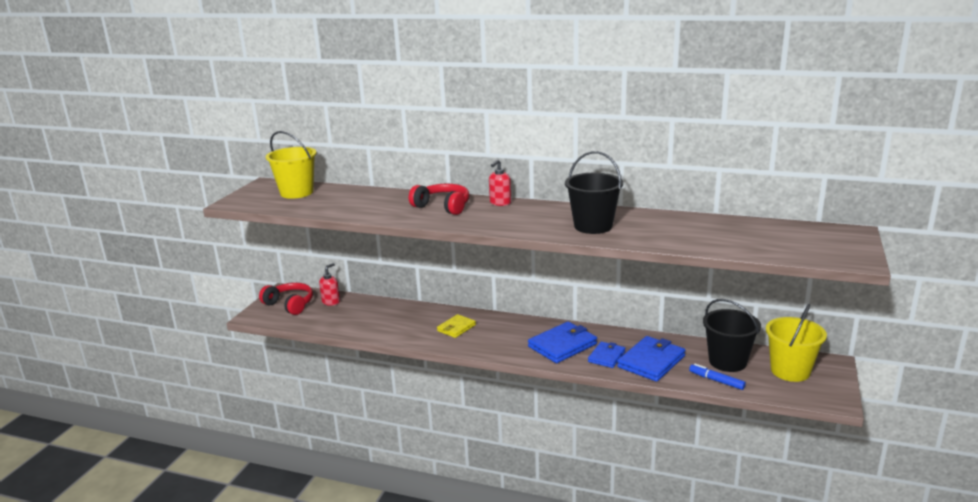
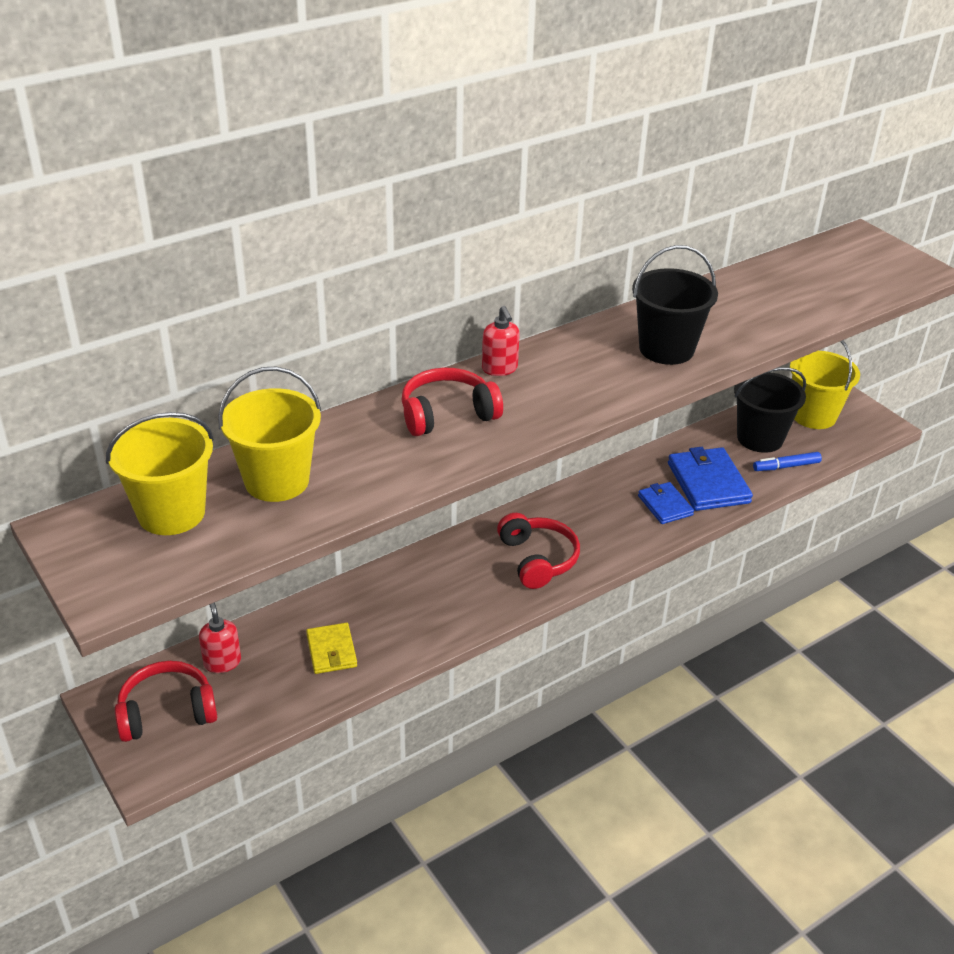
camera: 55 degrees left, 15 degrees up
yellow wallet [437,314,476,338] -> yellow wallet moved to [306,623,357,674]
blue wallet [528,322,597,363] -> none
none -> yellow bucket [218,367,321,502]
none -> red headphones [497,513,580,589]

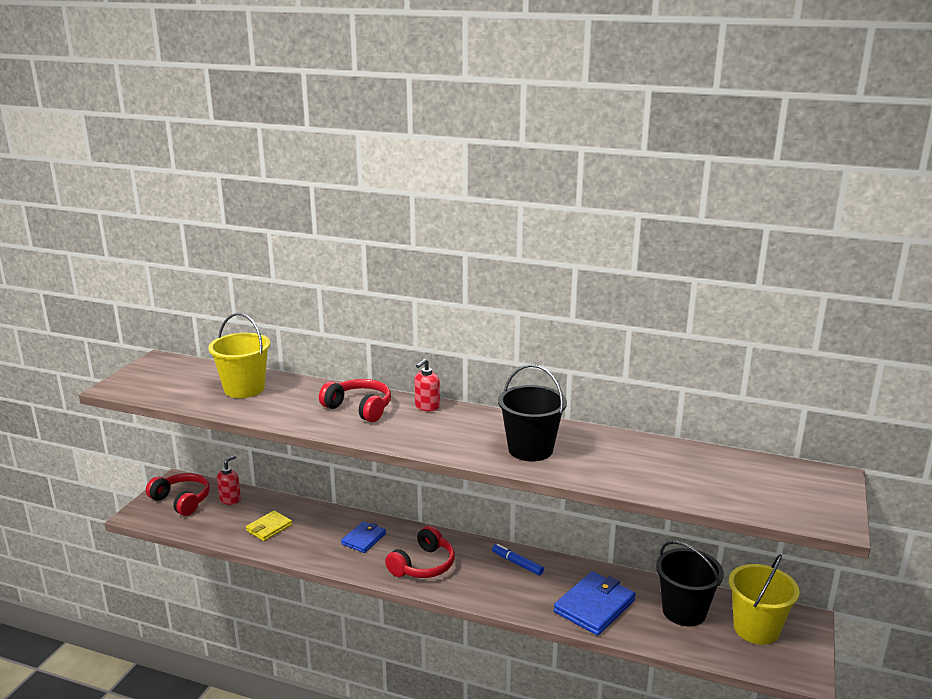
camera: 55 degrees right, 15 degrees down
yellow bucket [106,412,214,535] -> none
blue wallet [638,482,694,524] -> blue wallet moved to [341,521,386,553]
blue marker [753,452,822,471] -> blue marker moved to [492,544,544,575]

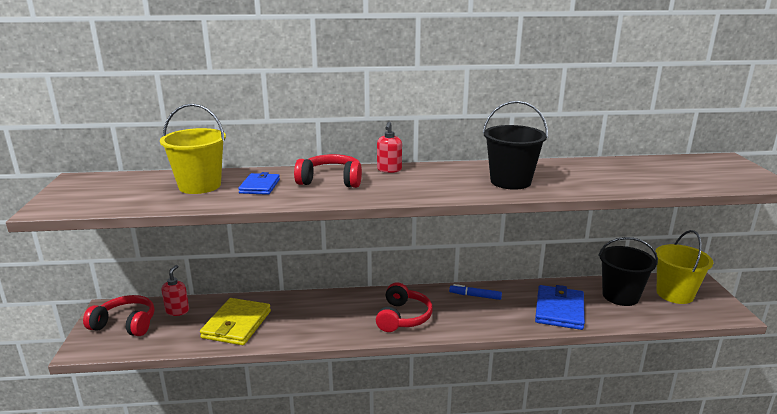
camera: 25 degrees left, 0 degrees up
yellow wallet [246,510,292,541] -> yellow wallet [200,298,271,345], size x1.66
blue wallet [341,521,386,553] -> blue wallet moved to [238,172,280,195]

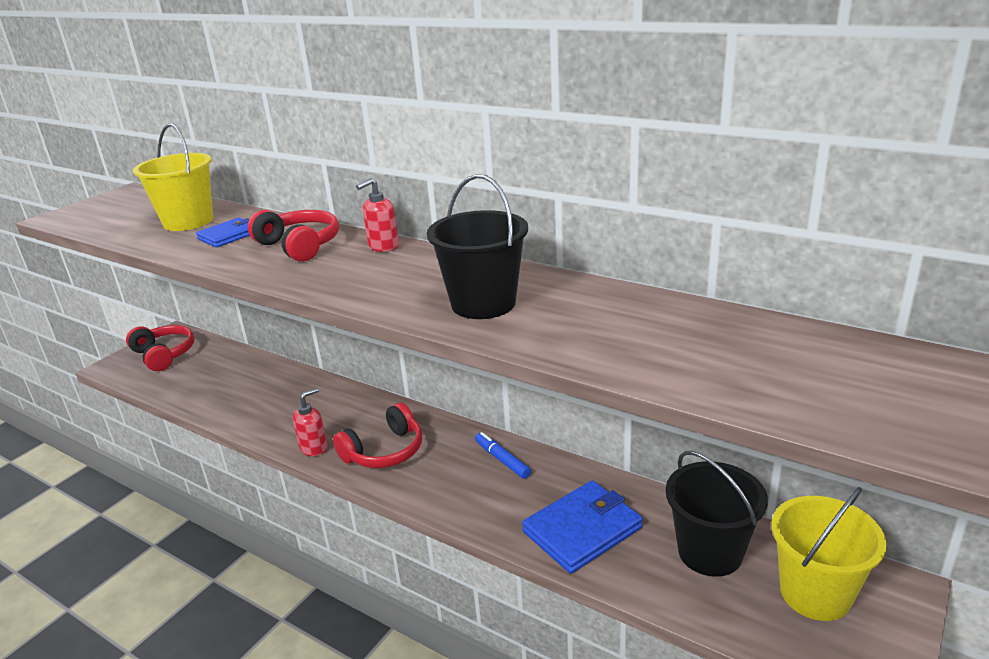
camera: 40 degrees right, 5 degrees up
red soap dispenser [162,265,189,316] -> red soap dispenser moved to [293,388,328,456]
yellow wallet [200,298,271,345] -> none

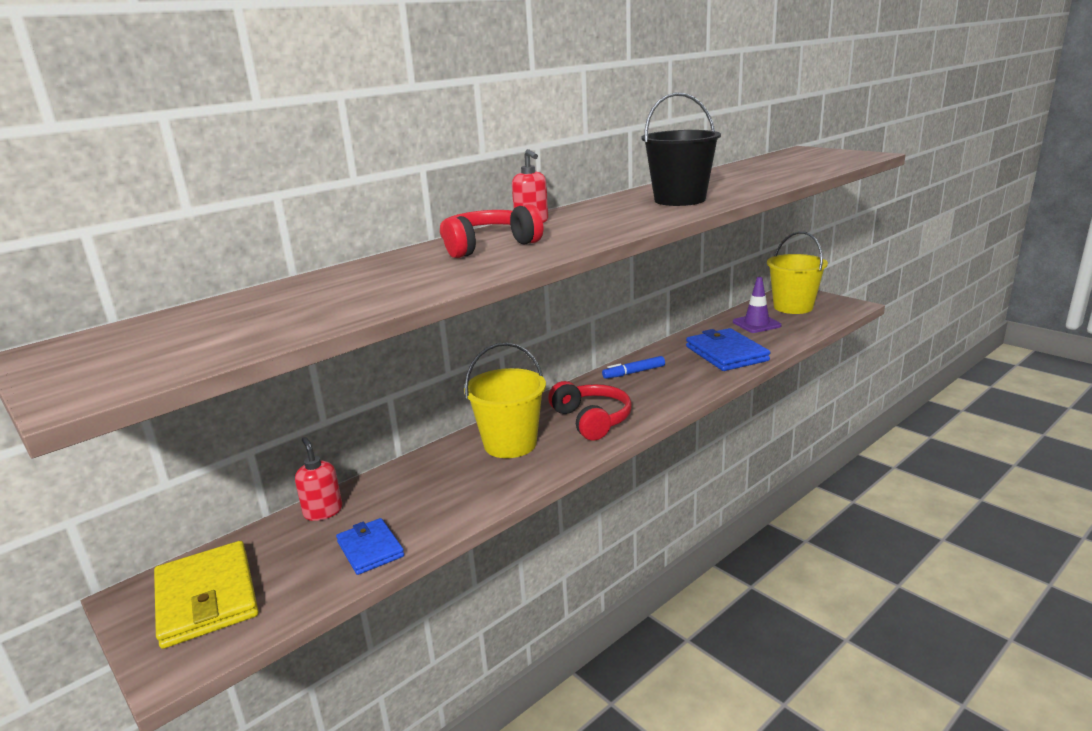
camera: 75 degrees left, 5 degrees down
red headphones [126,325,194,371] -> yellow wallet [154,541,259,649]
yellow bucket [133,123,213,231] -> yellow bucket moved to [464,342,546,458]
blue wallet [196,217,250,248] -> blue wallet moved to [336,518,404,575]
red soap dispenser [293,388,328,456] -> red soap dispenser moved to [295,437,343,521]
black bucket [665,451,768,577] -> purple traffic cone [733,277,782,333]

